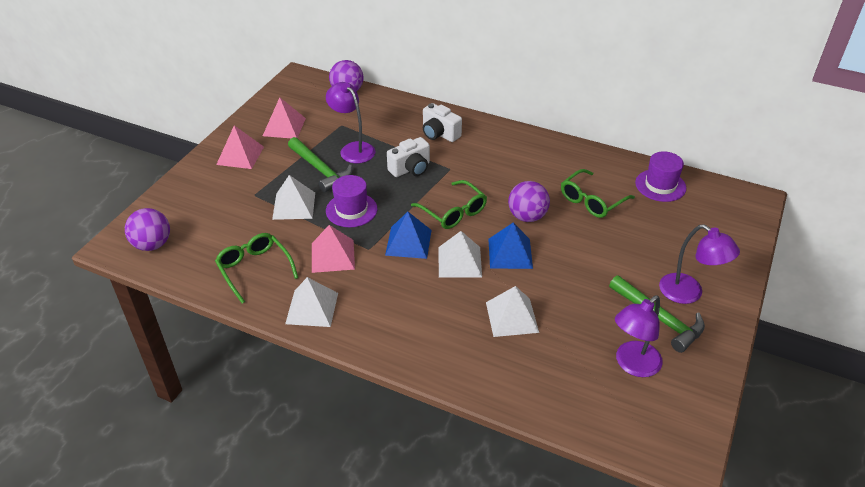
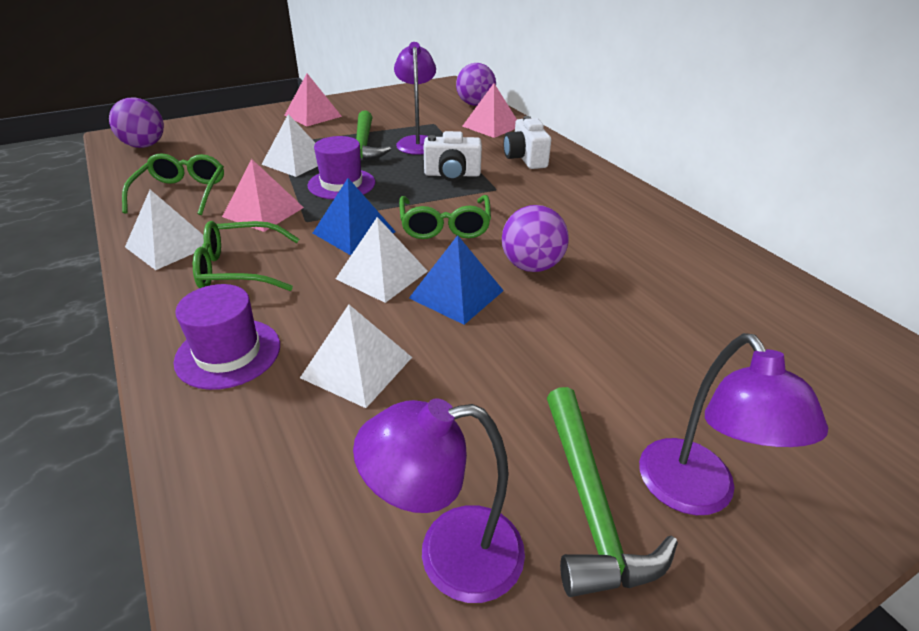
camera: 35 degrees right, 5 degrees down
pink pyramid [263,97,306,138] -> pink pyramid moved to [462,83,517,138]
green glasses [561,169,635,218] -> green glasses moved to [193,221,299,291]
purple hat [635,151,686,202] -> purple hat moved to [174,284,280,390]

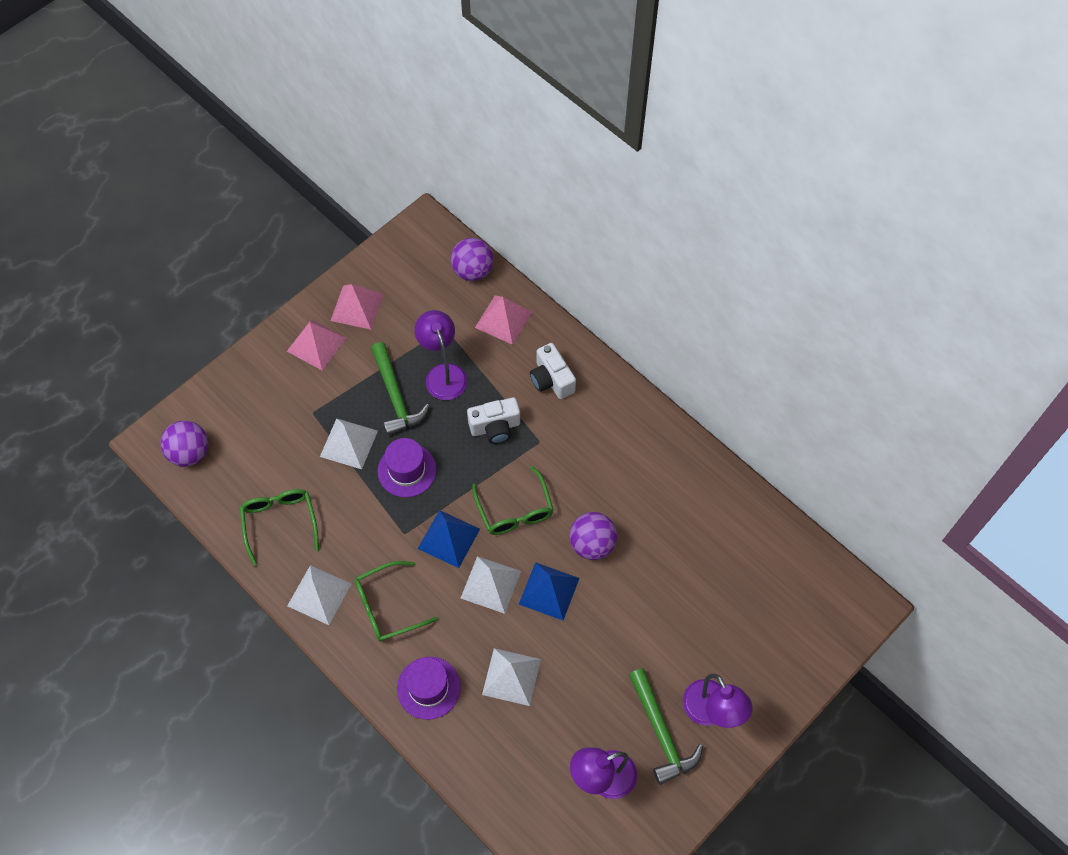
camera: 15 degrees left, 25 degrees up
pink pyramid [222,159,304,232] -> pink pyramid moved to [330,284,384,330]

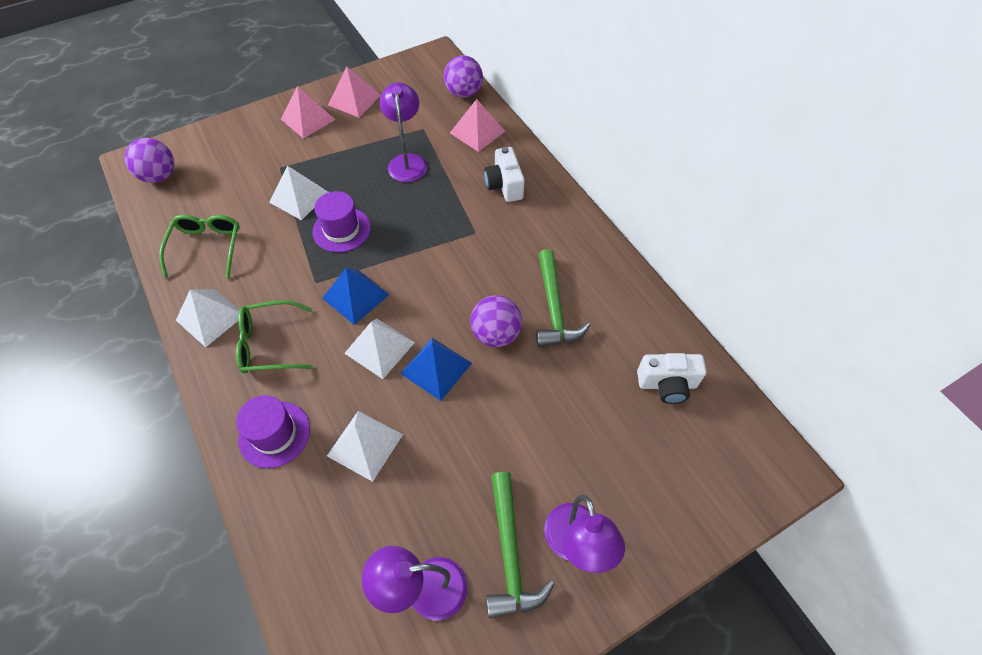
camera: 15 degrees right, 5 degrees down
green hammer [371,342,430,436] -> green hammer moved to [536,249,590,347]
white camera [467,397,520,444] -> white camera moved to [637,353,707,404]
green glasses [472,466,554,535] -> none

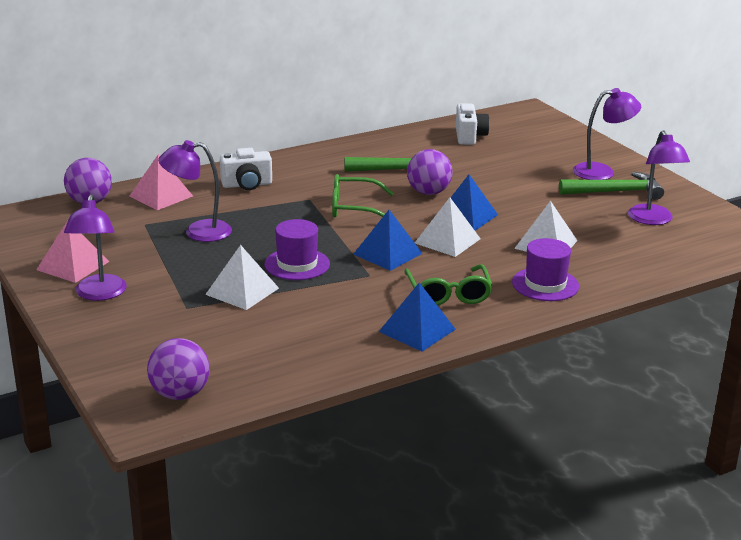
camera: 90 degrees left, 30 degrees down
green glasses [159,215,240,278] -> green glasses moved to [332,174,394,218]
white pyramid [176,289,239,347] -> blue pyramid [379,282,456,351]
pink pyramid [281,86,335,139] -> purple lamp [64,194,127,301]

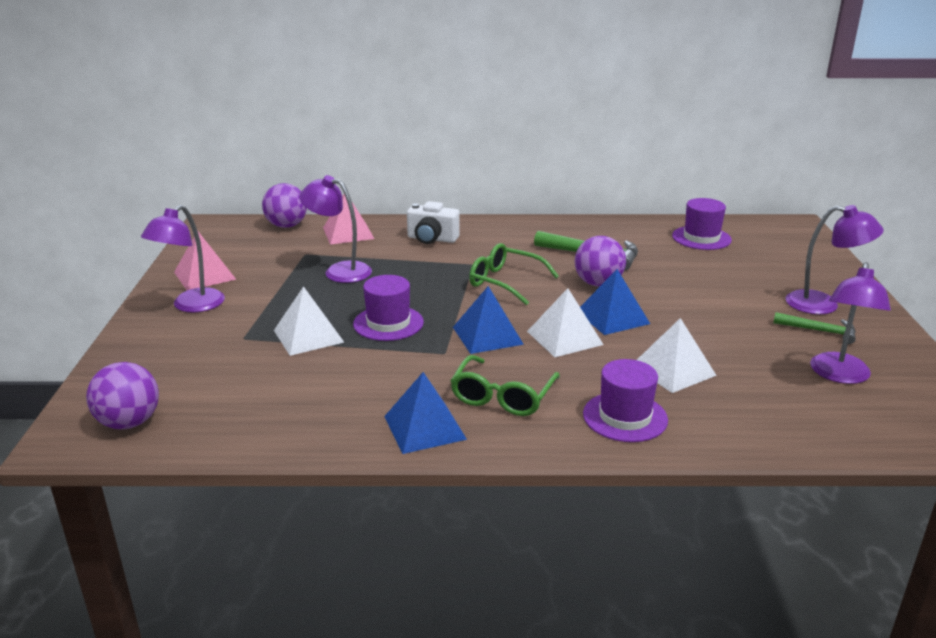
camera: 30 degrees right, 0 degrees up
white camera [456,103,490,145] -> purple hat [672,198,732,250]
green hammer [559,172,664,200] -> green hammer [773,312,856,344], size x0.63

